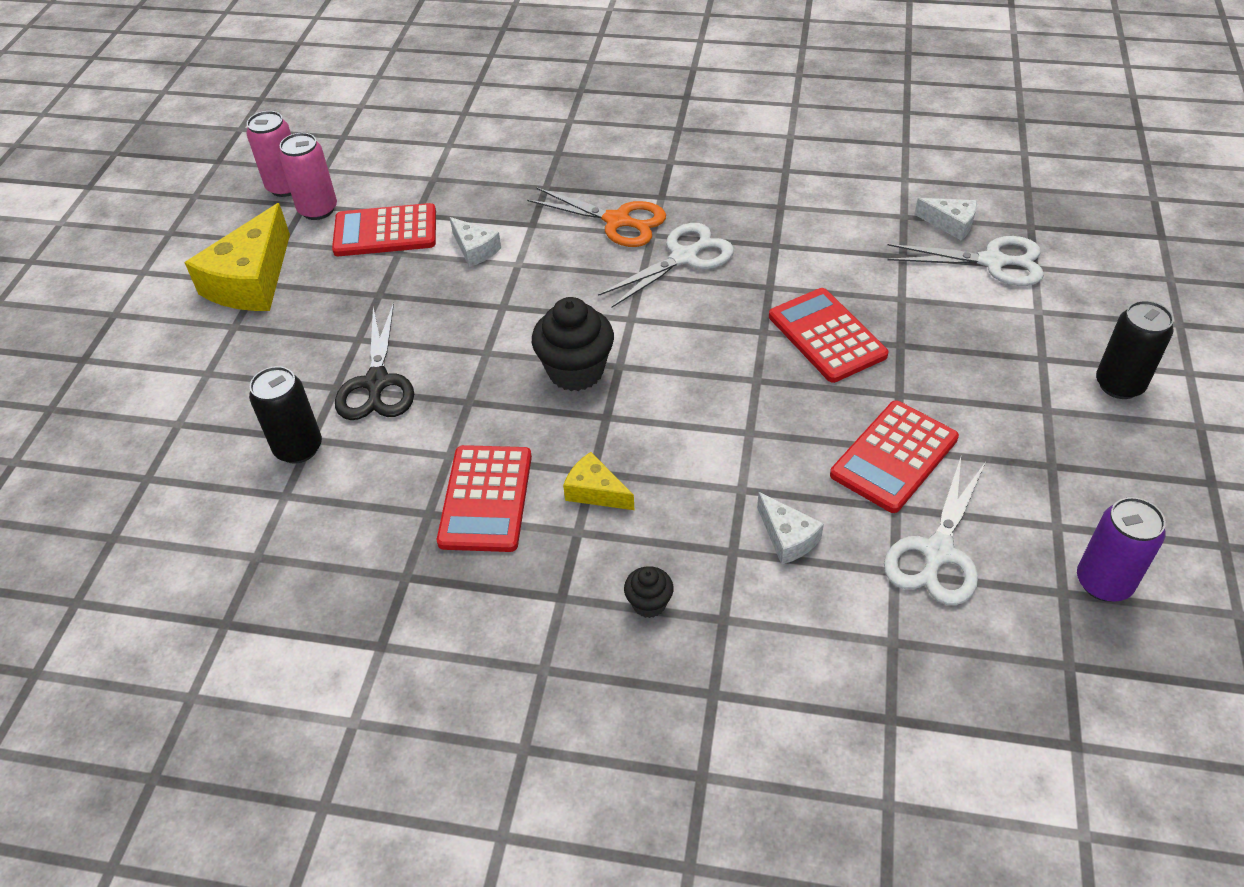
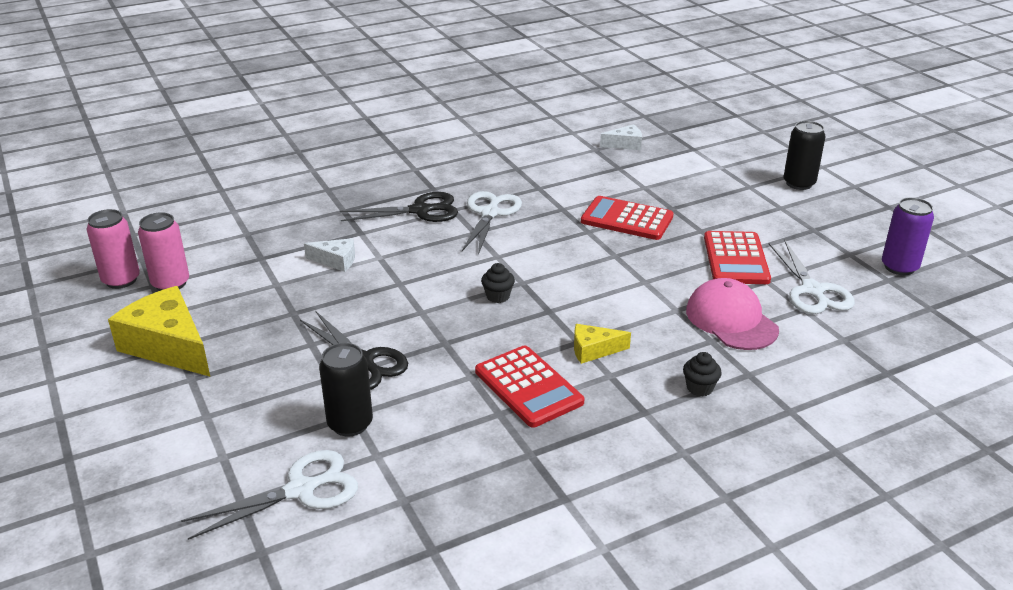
camera: 40 degrees left, 15 degrees down
yellow cheese [184,203,290,311] -> yellow cheese turned 150 degrees clockwise [108,286,210,377]
red calculator [332,203,436,256] -> none
orange scissors [527,187,666,247] -> black scissors [340,192,458,222]
black cupcake [532,297,614,391] -> black cupcake [481,263,515,303], size x0.51
white cheese [757,492,824,565] -> pink cap [686,278,779,350]
white scissors [887,236,1044,286] -> white scissors moved to [181,450,358,540]

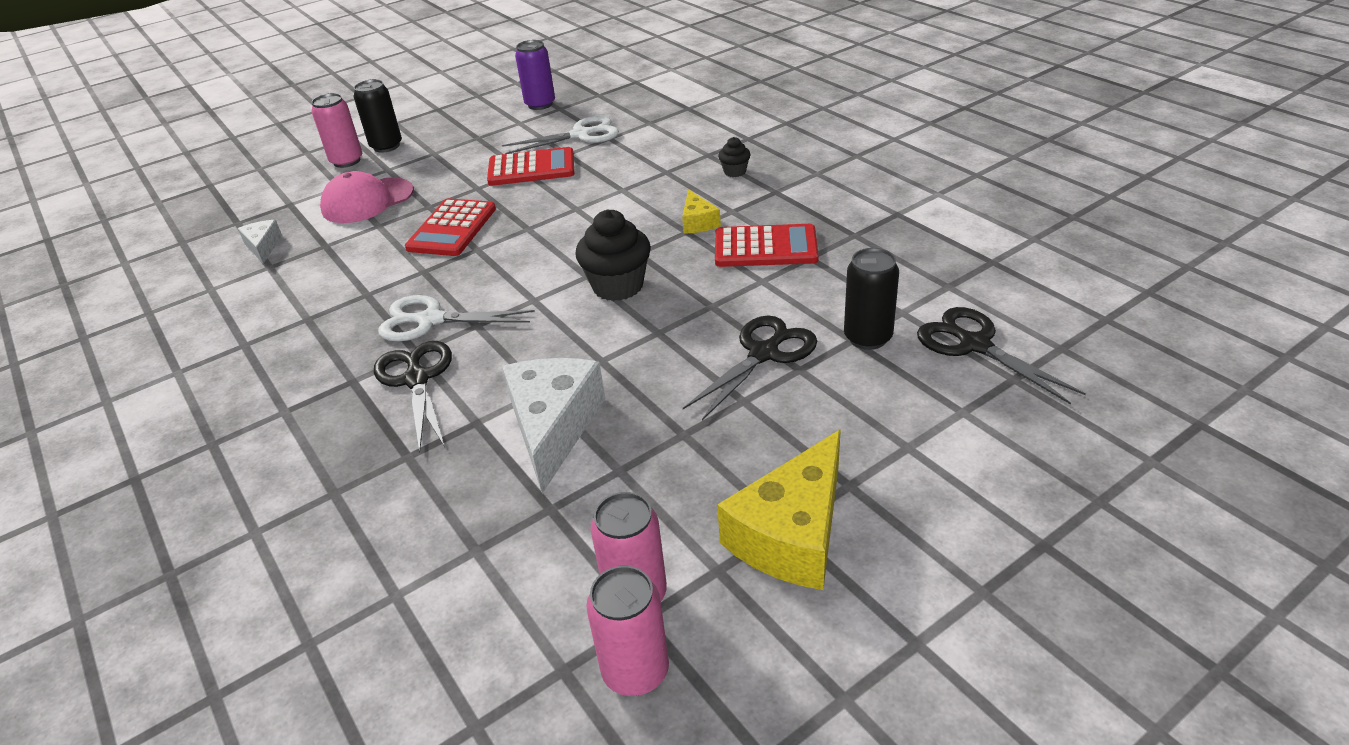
camera: 95 degrees left, 5 degrees up
white scissors [181,450,358,540] -> black scissors [917,307,1086,405]
white cheese [304,238,355,272] -> white cheese [502,358,605,494], size x1.98
red calculator [475,345,584,427] -> red calculator turned 45 degrees clockwise [715,224,819,267]
black cupcake [481,263,515,303] -> black cupcake [575,210,651,301], size x1.96
pink cap [686,278,779,350] -> pink cap moved to [320,171,414,223]
none -> pink can [311,93,362,168]

